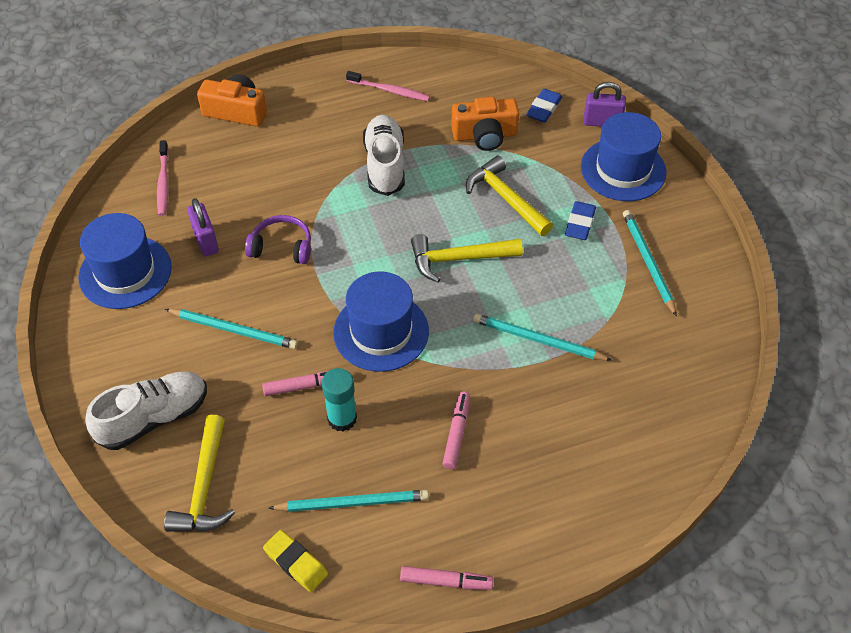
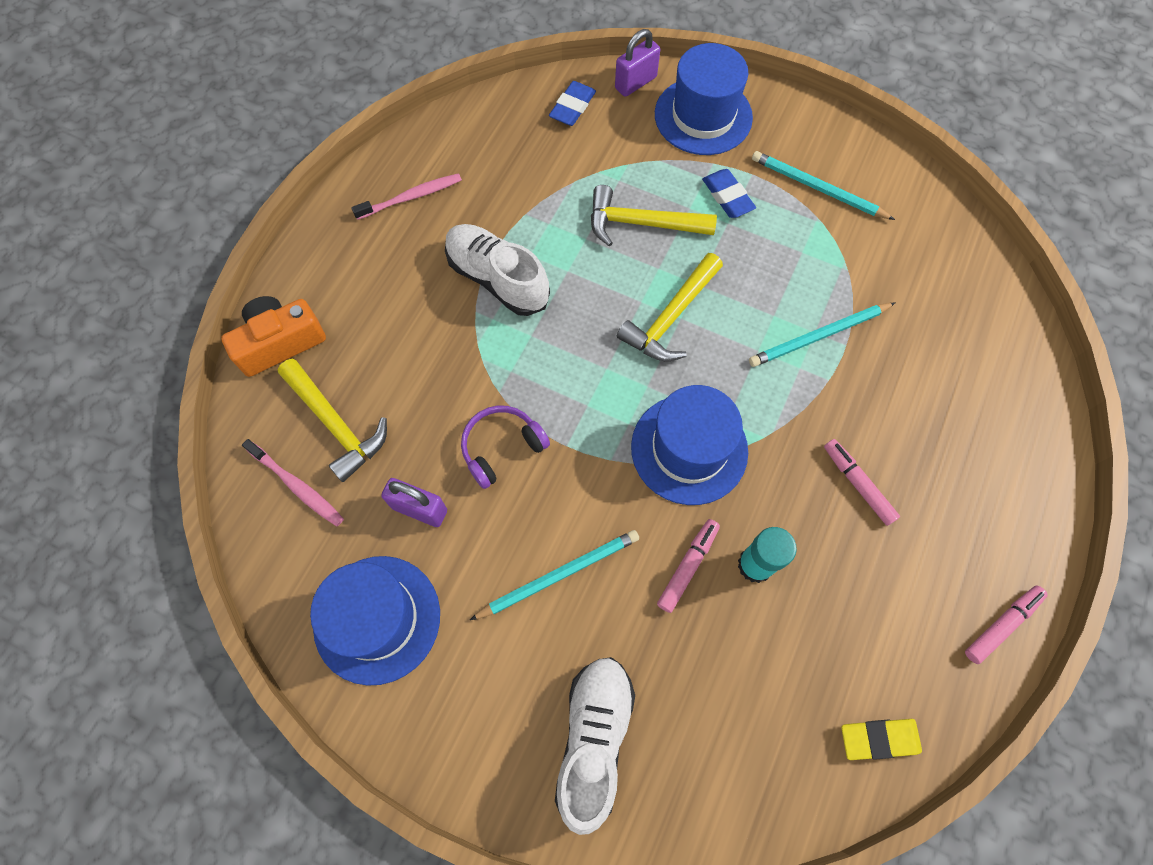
camera: 45 degrees left, 15 degrees up
yellow hammer [164,415,235,532] -> yellow hammer moved to [278,359,387,482]
turquoise pencil [268,490,429,512] -> none
orange camera [451,97,519,151] -> none
blue eraser [526,89,563,122] -> blue eraser turned 45 degrees clockwise [549,81,596,126]

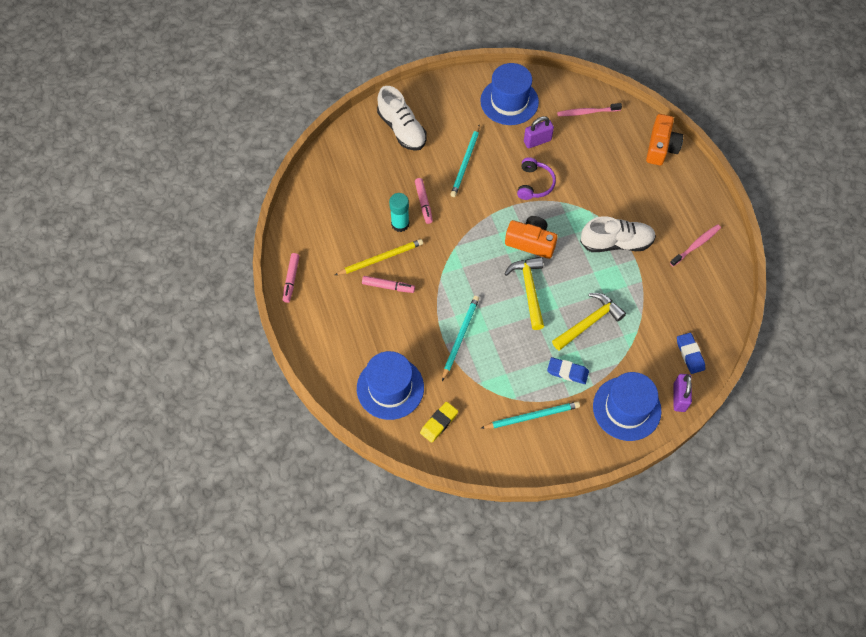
camera: 135 degrees right, 5 degrees down
yellow hammer [278,359,387,482] -> none
pink toothbrush [351,173,462,220] -> pink toothbrush turned 150 degrees counterclockwise [670,224,721,267]
blue hat [631,385,748,505] -> blue hat moved to [357,351,424,420]
yellow eraser [841,719,922,760] -> yellow eraser moved to [420,402,458,443]
none -> yellow pencil [335,239,423,275]
none -> orange camera [505,216,558,259]

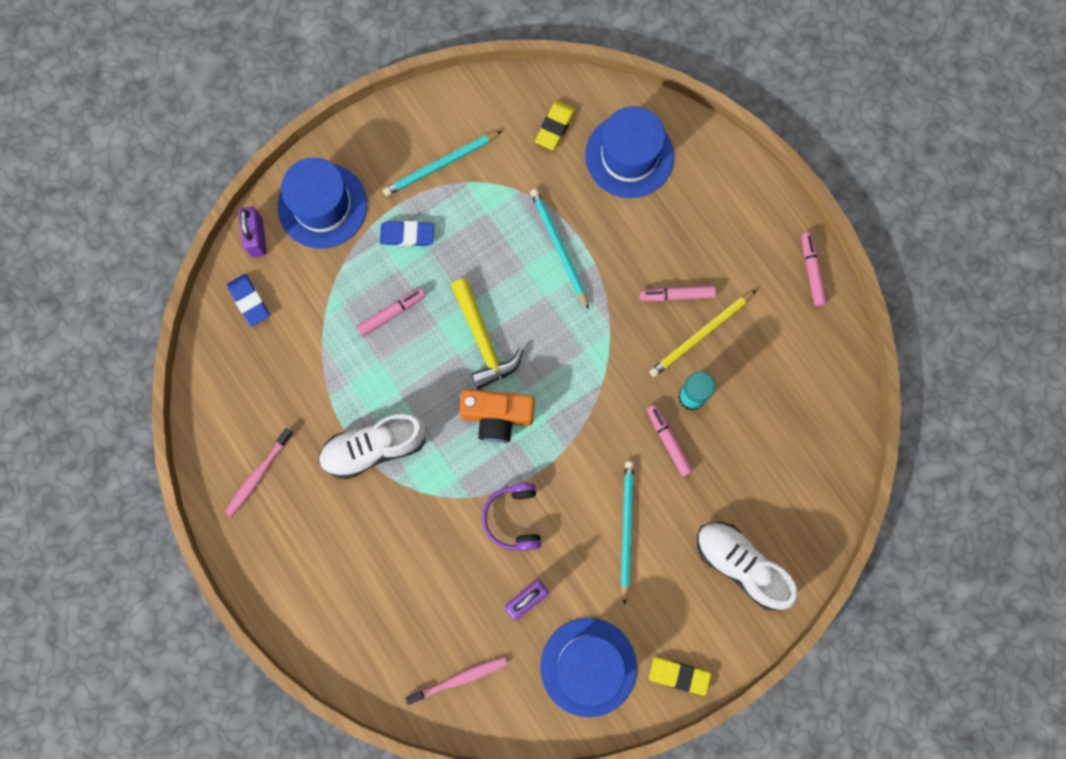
camera: 165 degrees right, 15 degrees up
turquoise pencil [442,296,479,381] -> turquoise pencil turned 150 degrees clockwise [530,188,589,309]
yellow hammer [552,293,626,350] -> pink marker [357,288,426,336]
orange camera [646,114,683,165] -> none
none -> yellow eraser [649,657,711,696]

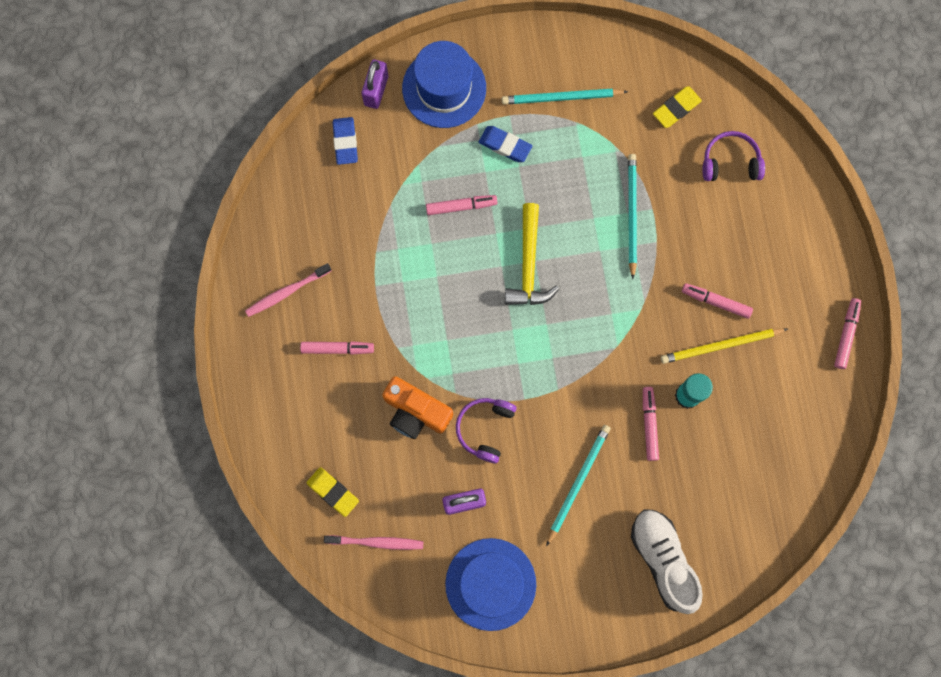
camera: 25 degrees right, 0 degrees up
white shoe [318,413,427,479] -> none
orange camera [459,389,535,443] -> orange camera moved to [382,376,453,439]
blue hat [585,106,674,198] -> purple headphones [702,131,765,181]
yellow eraser [649,657,711,696] -> yellow eraser moved to [307,467,359,517]
none -> pink marker [300,341,374,355]

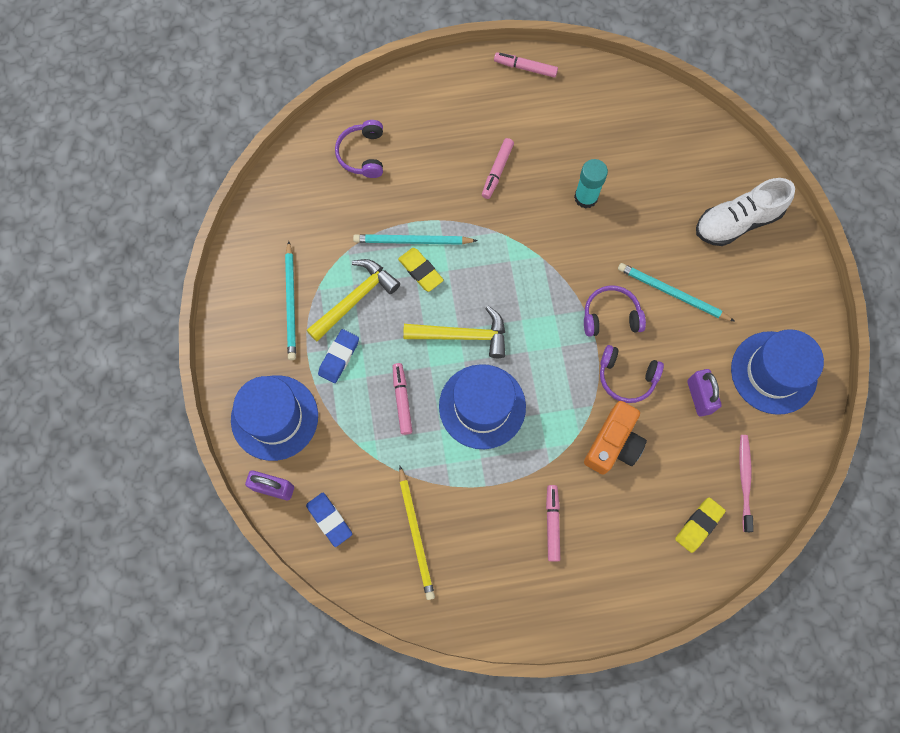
camera: 90 degrees left, 5 degrees down
pink toothbrush [245,263,332,317] -> none
blue eraser [333,117,358,165] -> blue eraser turned 60 degrees clockwise [306,492,352,547]
pink marker [643,387,659,461] -> none
yellow eraser [653,86,702,128] -> yellow eraser moved to [398,248,444,292]
yellow pencil [661,328,788,364] -> yellow pencil moved to [399,466,435,600]
none -> yellow hammer [306,259,400,341]
none -> blue hat [439,364,526,449]
none -> purple headphones [584,285,646,337]

